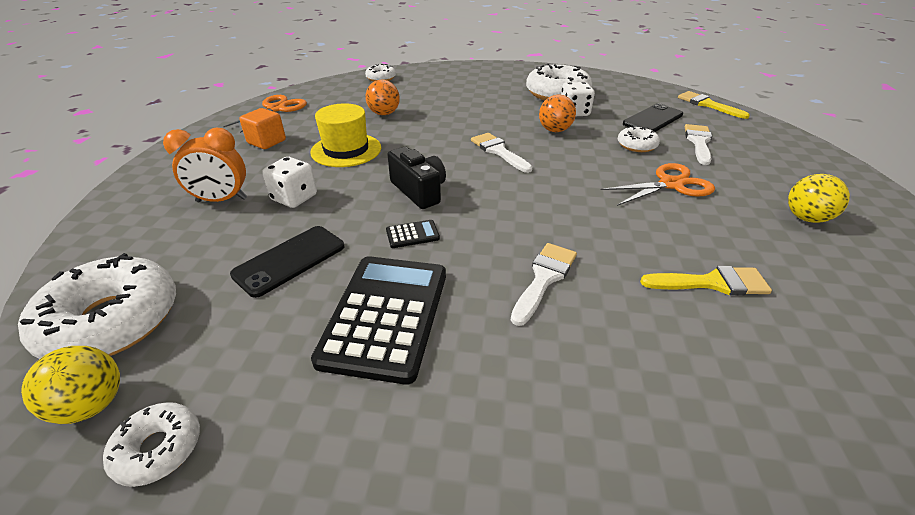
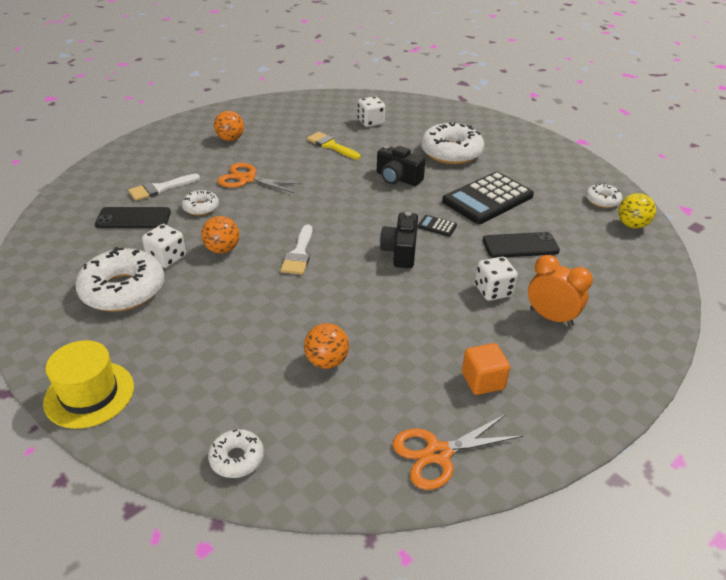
camera: 140 degrees left, 0 degrees up
white donut [18,253,176,359] -> white donut moved to [421,122,484,164]
yellow hat [310,103,381,167] -> yellow hat moved to [43,340,134,429]
white brush [511,243,577,326] -> black camera [377,145,425,186]
yellow brush [678,91,750,119] -> none
yellow ball [788,174,850,223] -> orange ball [214,111,244,141]
none -> white dice [357,96,385,127]

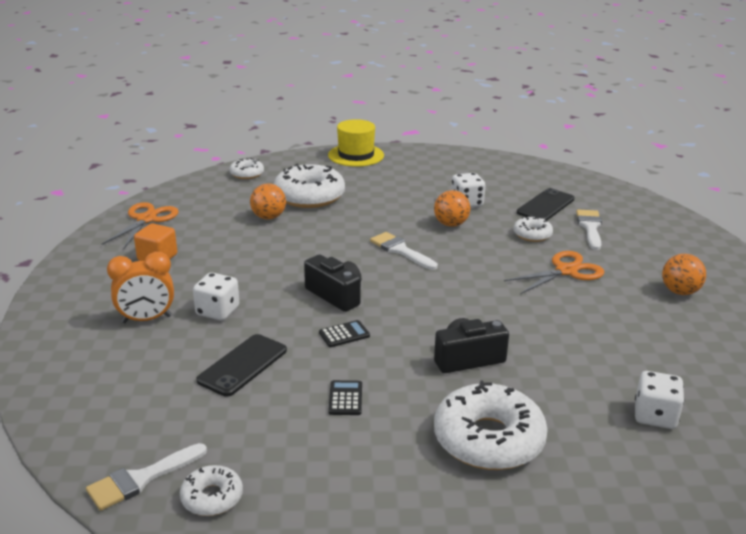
camera: 130 degrees right, 10 degrees down
white donut [75,247,164,312] -> white donut moved to [274,164,345,208]
yellow brush [307,132,361,159] -> none
black calculator [442,172,534,224] -> black calculator [328,380,362,415], size x0.40
yellow ball [618,193,656,229] -> white brush [86,443,207,511]

